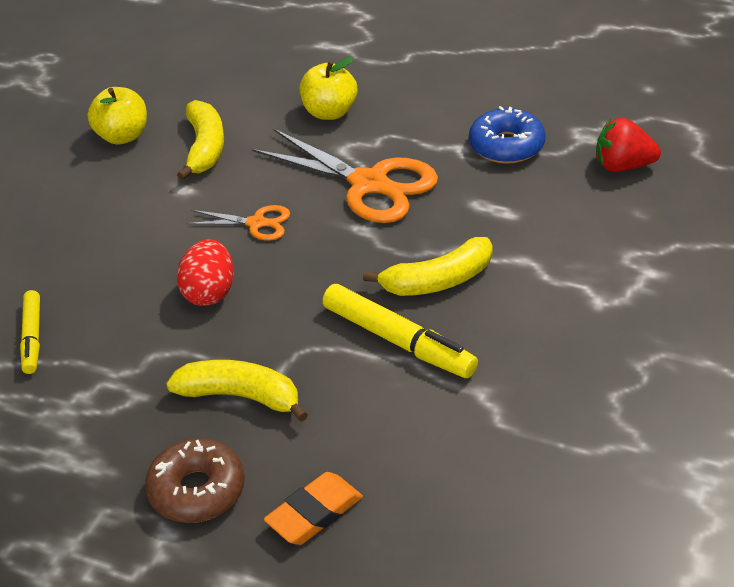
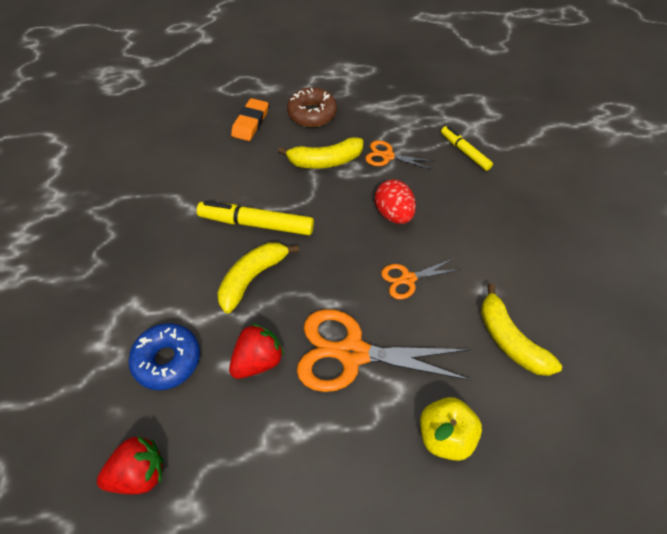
camera: 150 degrees right, 15 degrees up
yellow apple [88,87,147,145] -> none
blue donut [469,106,546,164] -> blue donut moved to [129,323,200,390]
none -> red strawberry [229,323,284,379]
none -> orange scissors [365,140,434,170]

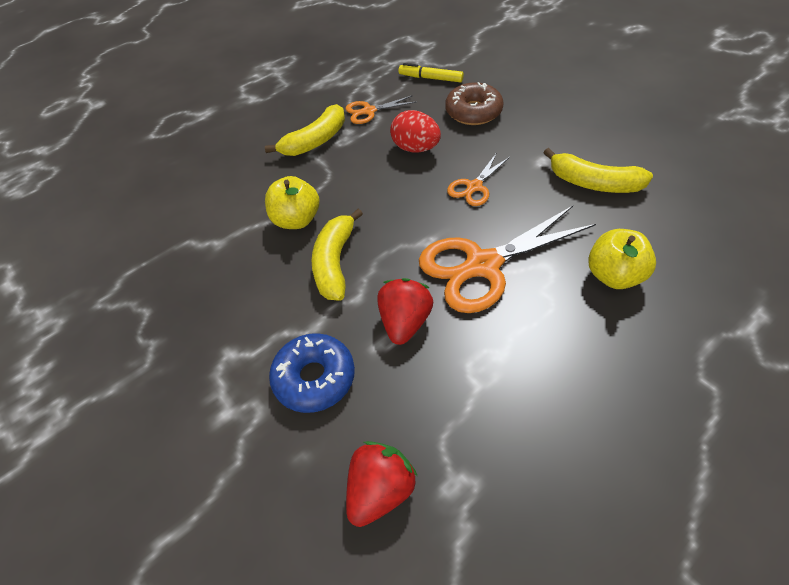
camera: 30 degrees left, 5 degrees down
yellow marker [197,201,314,235] -> yellow apple [265,176,319,229]
orange eraser [231,98,269,141] -> none
brown donut [287,87,337,127] -> brown donut moved to [445,82,504,125]

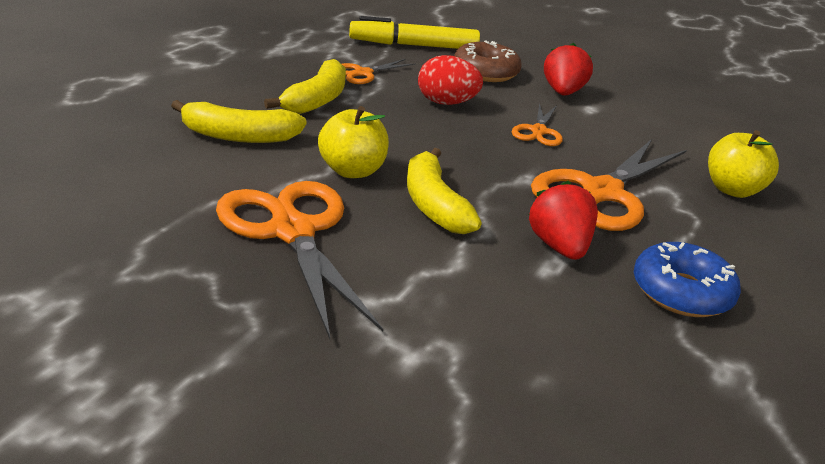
camera: 30 degrees left, 20 degrees down
blue donut [269,333,355,413] -> blue donut moved to [634,242,741,317]
red strawberry [346,441,417,527] -> red strawberry moved to [544,43,593,96]
yellow marker [398,63,464,82] -> yellow marker [349,16,480,49], size x1.62
yellow banana [543,148,653,193] -> yellow banana moved to [171,100,307,143]
none -> orange scissors [216,181,383,339]

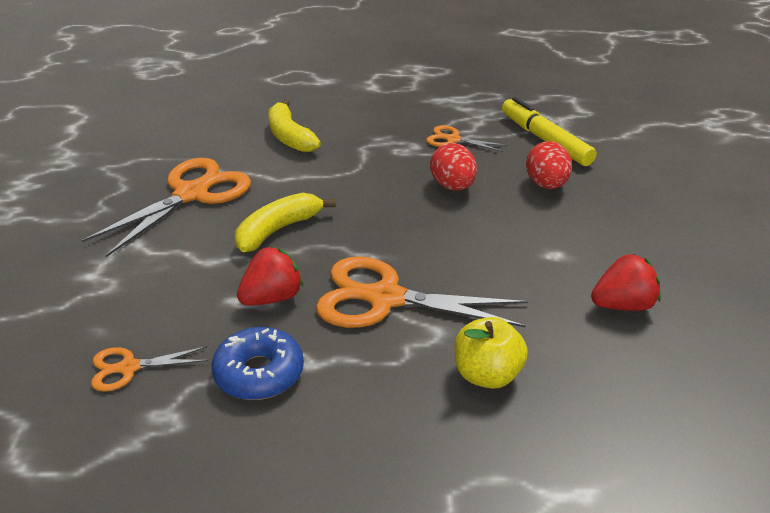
camera: 65 degrees right, 5 degrees up
yellow banana [264,59,346,114] -> none
yellow apple [318,106,389,178] -> none
brown donut [454,40,522,82] -> red egg [526,141,572,189]
orange scissors [512,103,563,146] -> orange scissors moved to [91,346,208,392]
red strawberry [544,43,593,96] -> red strawberry moved to [591,254,661,311]

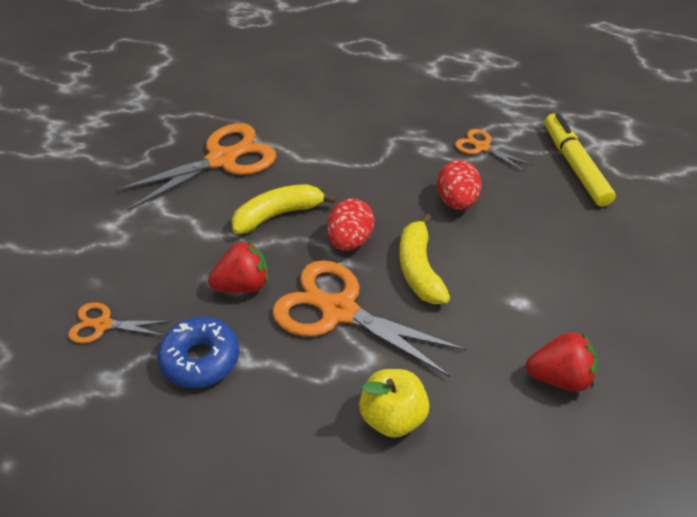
camera: 20 degrees right, 10 degrees up
yellow banana [268,99,321,152] -> yellow banana moved to [399,213,450,304]
red egg [526,141,572,189] -> red egg moved to [327,198,375,251]

